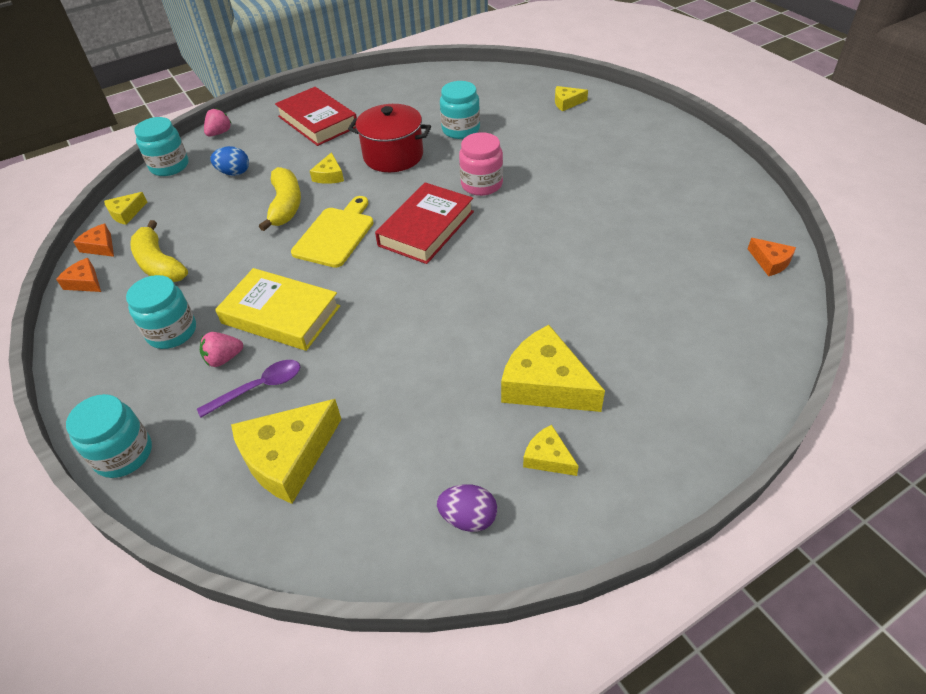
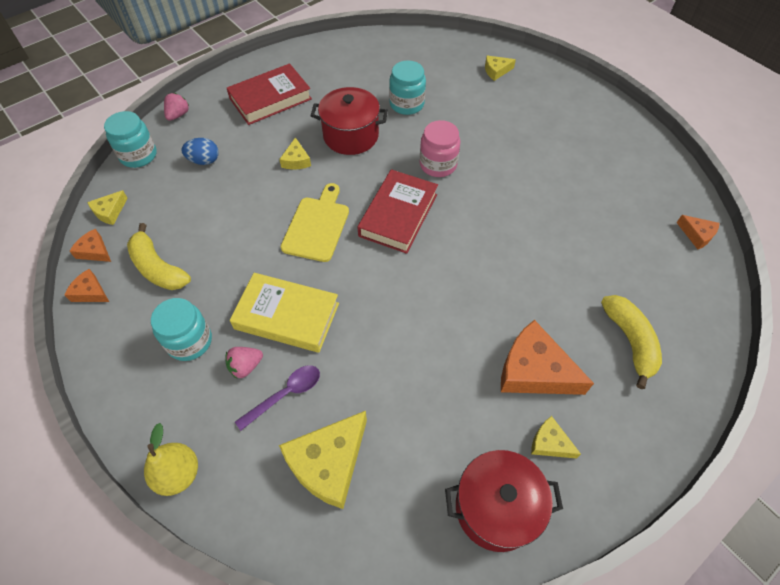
camera: 10 degrees left, 10 degrees up
turquoise jar [66,394,152,478] -> yellow pear [144,423,198,496]
yellow banana [259,167,301,231] -> yellow banana moved to [601,295,662,389]
red book [275,87,357,146] -> red book turned 75 degrees counterclockwise [227,63,312,125]
purple egg [437,484,497,532] -> red pot [445,450,563,552]
yellow cheese [501,325,605,412] -> orange cheese [501,320,594,395]

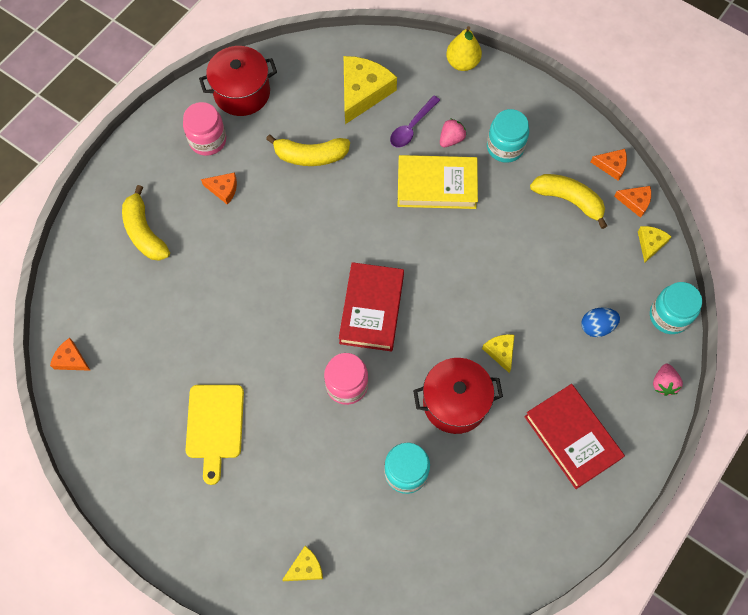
camera: 165 degrees right, 10 degrees up
red book [227,63,312,125] -> red book turned 75 degrees counterclockwise [524,384,625,489]
yellow cutting board [281,183,349,262] -> yellow cutting board moved to [186,385,244,485]
orange cheese [501,320,594,395] -> orange cheese [201,172,237,205], size x0.50
yellow cheese [531,416,581,459] -> pink jar [183,102,226,156]
none -> yellow banana [266,134,350,166]

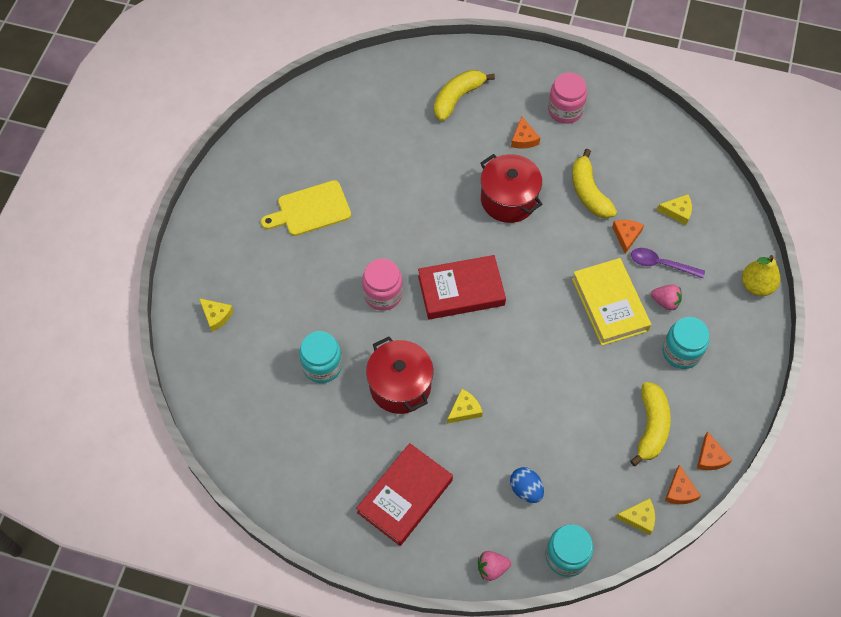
camera: 70 degrees right, 5 degrees down
orange cheese [50,338,91,371] -> orange cheese moved to [612,220,644,254]
red pot [199,46,277,116] -> red pot moved to [480,154,542,223]
yellow cheese [344,56,397,124] -> yellow cheese [657,194,692,225], size x0.50

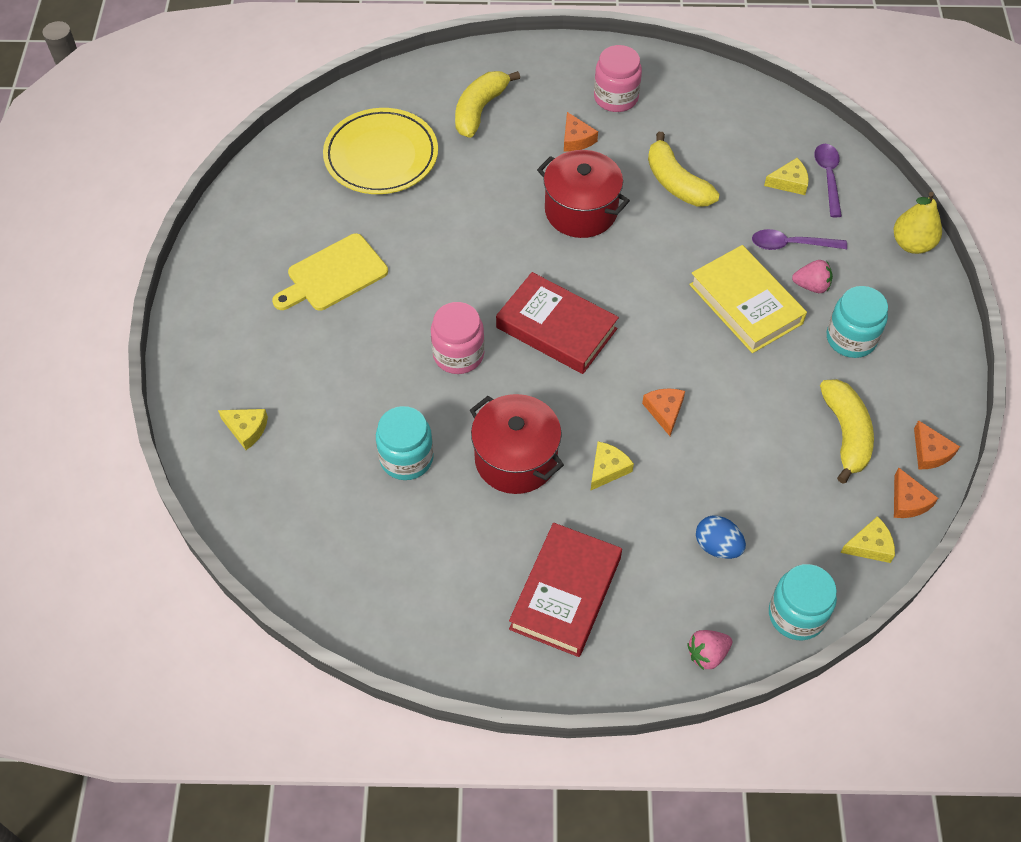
camera: 15 degrees left, 5 degrees down
red book [418,255,506,320] -> red book turned 60 degrees clockwise [496,272,619,374]
orange cheese [612,220,644,254] -> orange cheese moved to [642,388,685,436]
none -> yellow plate [323,108,438,194]
none -> purple spoon [814,144,842,217]

